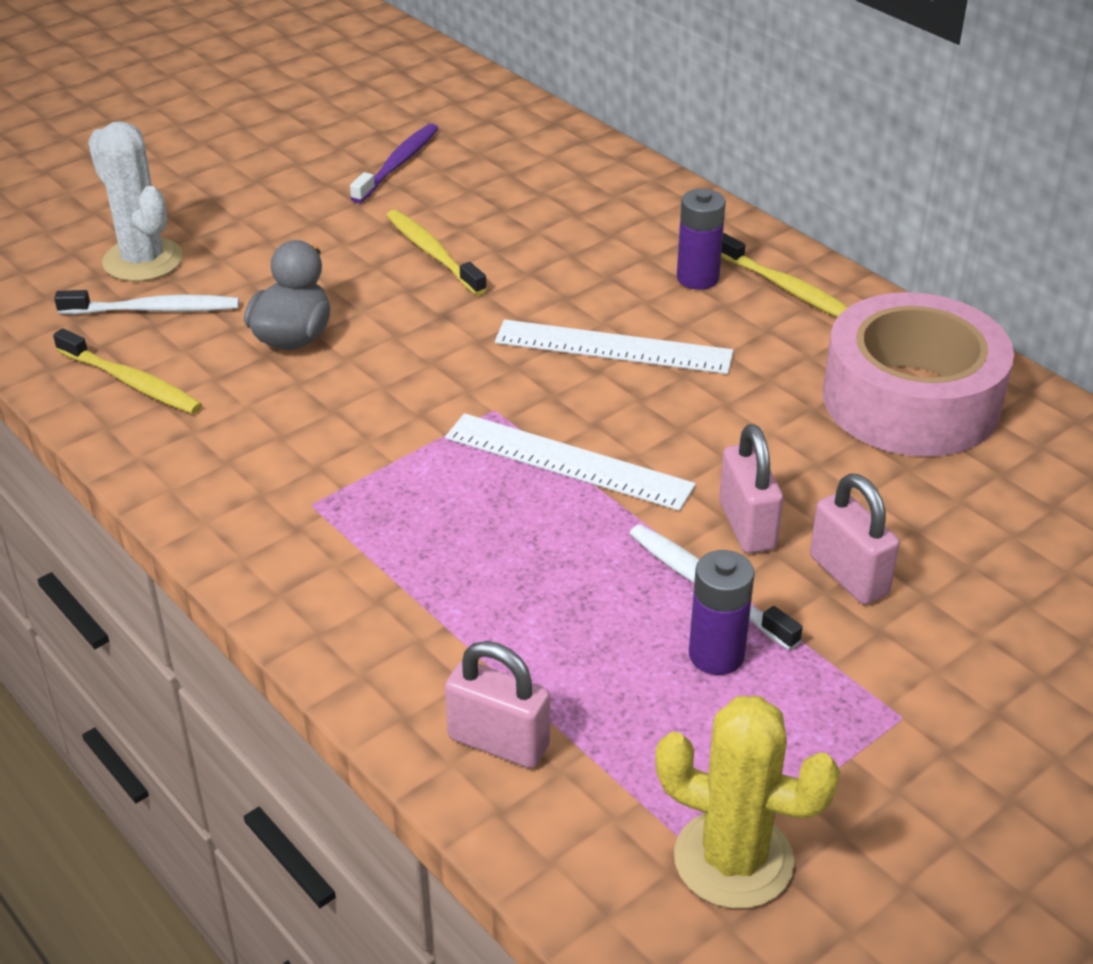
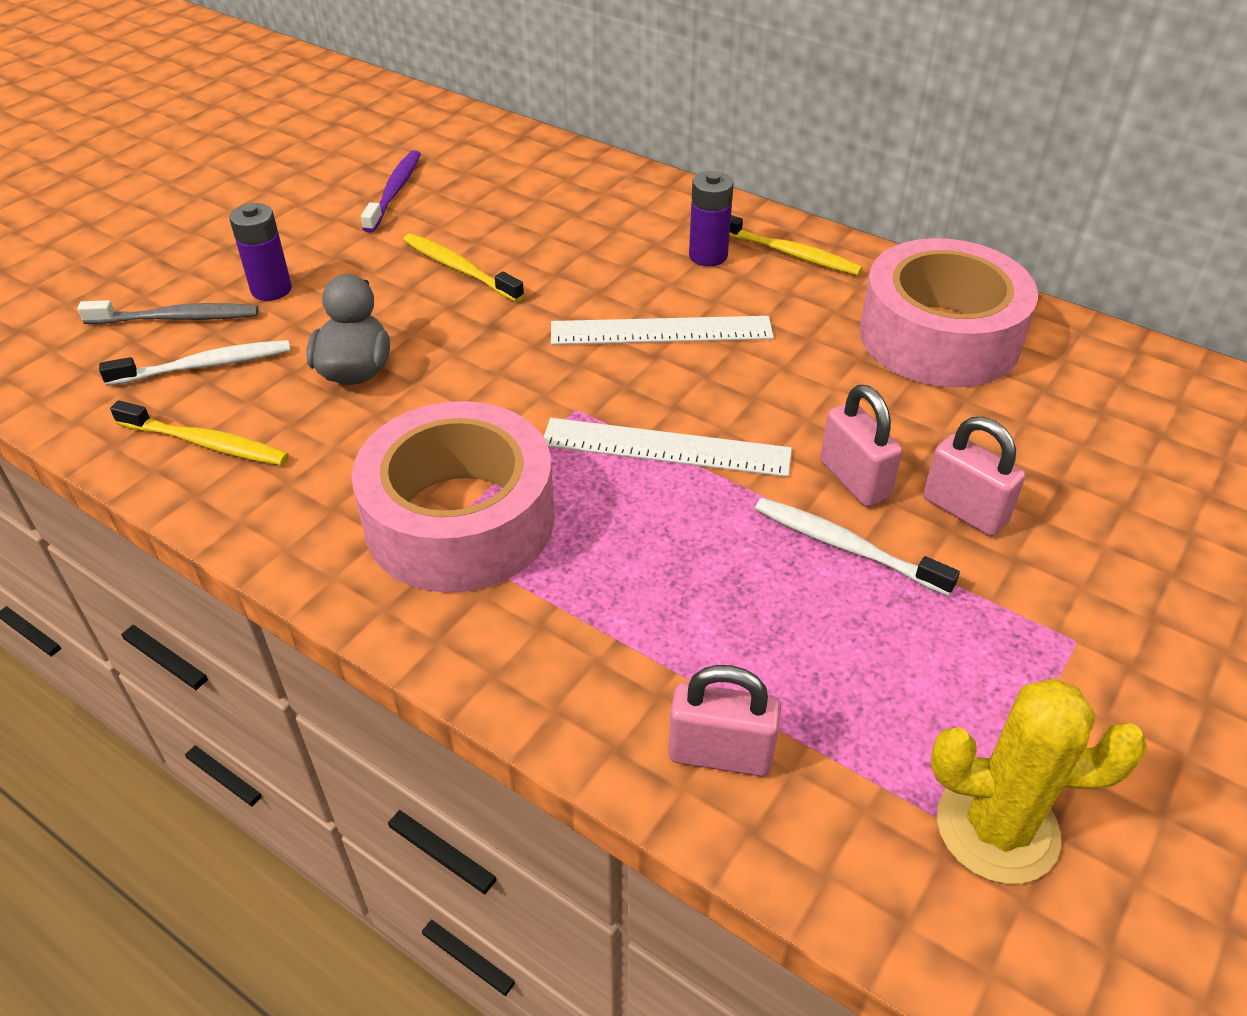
camera: 15 degrees left, 5 degrees up
white cactus [88,121,183,282] -> grey toothbrush [77,300,259,324]
purple battery [689,550,755,675] -> purple battery moved to [229,203,292,301]
none -> pink tape [351,401,554,593]

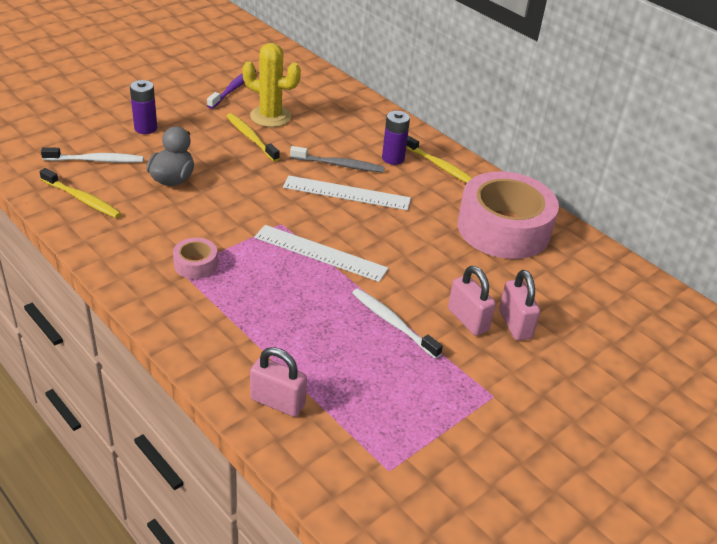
camera: 10 degrees right, 5 degrees down
grey toothbrush [77,300,259,324] -> grey toothbrush moved to [290,146,385,172]
pink tape [351,401,554,593] -> pink tape [173,238,218,279], size x0.42
pink padlock [820,385,902,507] -> pink padlock moved to [499,270,540,341]
yellow cactus [931,678,1147,884] -> yellow cactus moved to [242,43,301,127]

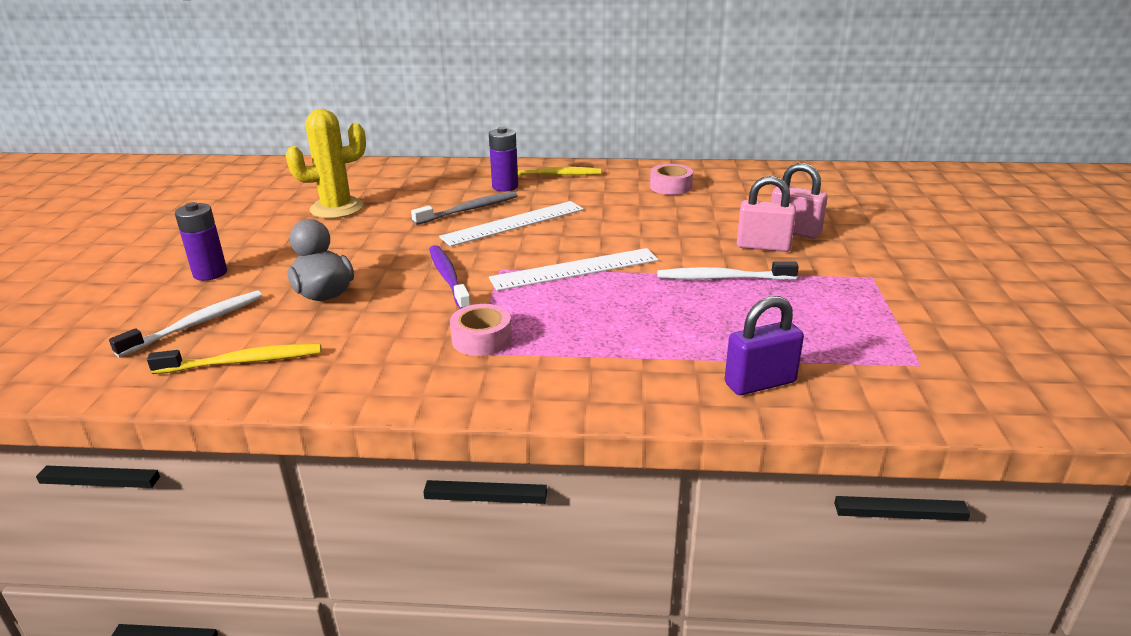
camera: 40 degrees left, 10 degrees down
purple toothbrush [207,69,256,109] -> purple toothbrush moved to [429,245,471,309]
yellow toothbrush [226,113,280,162] -> none
pink padlock [250,347,307,417] -> purple padlock [725,296,804,395]
pink tape [458,171,559,259] -> pink tape [650,164,693,195], size x0.42

